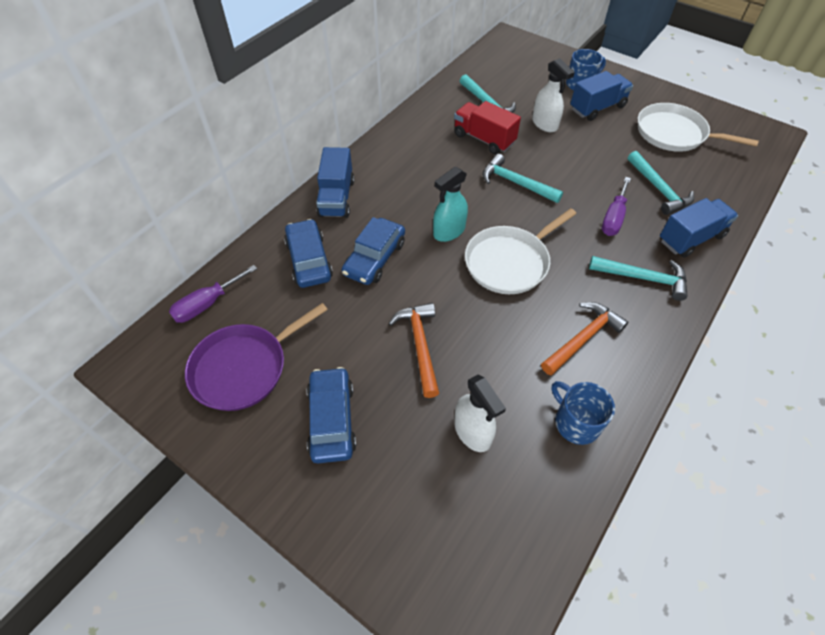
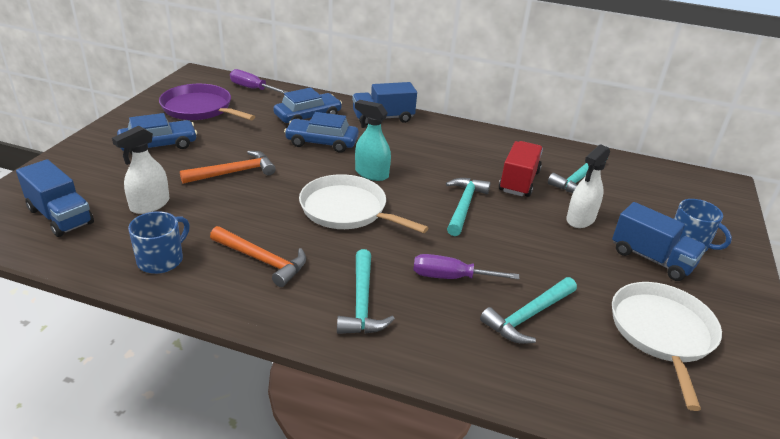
camera: 70 degrees right, 20 degrees down
blue truck [660,198,738,258] -> blue truck moved to [16,159,94,237]

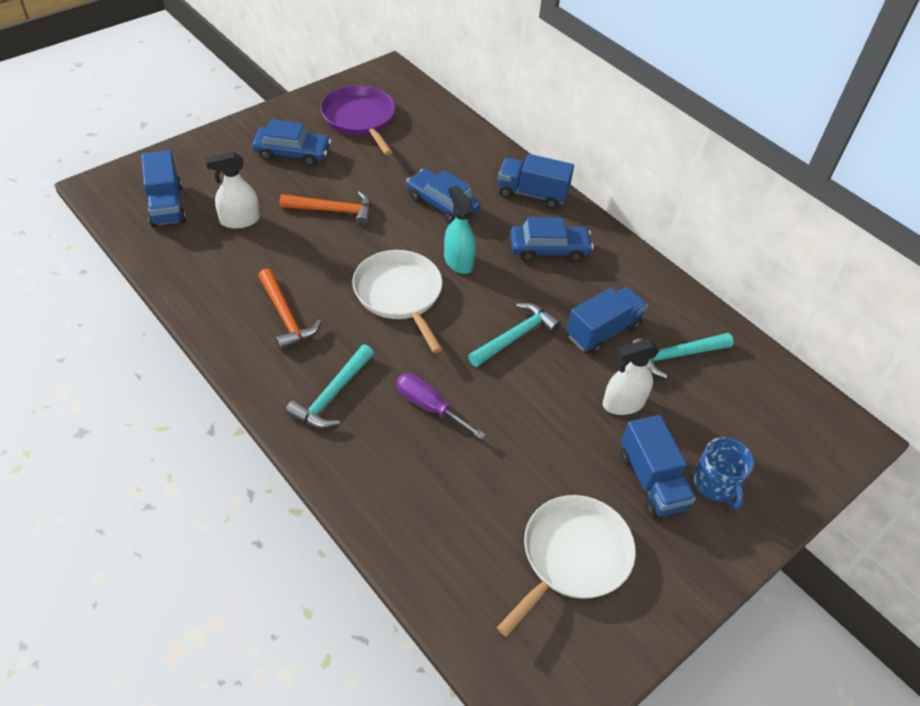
camera: 30 degrees right, 15 degrees up
blue mug [128,211,190,274] -> none
purple screwdriver [230,69,287,94] -> none
blue car [273,87,342,123] -> blue car moved to [510,217,593,262]
turquoise hammer [480,277,577,344] -> none
red truck [499,141,543,197] -> blue truck [566,287,648,354]

